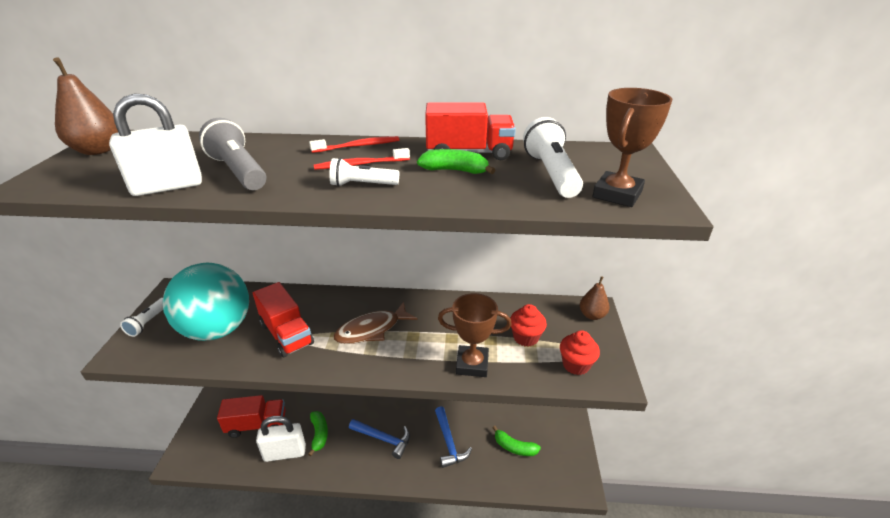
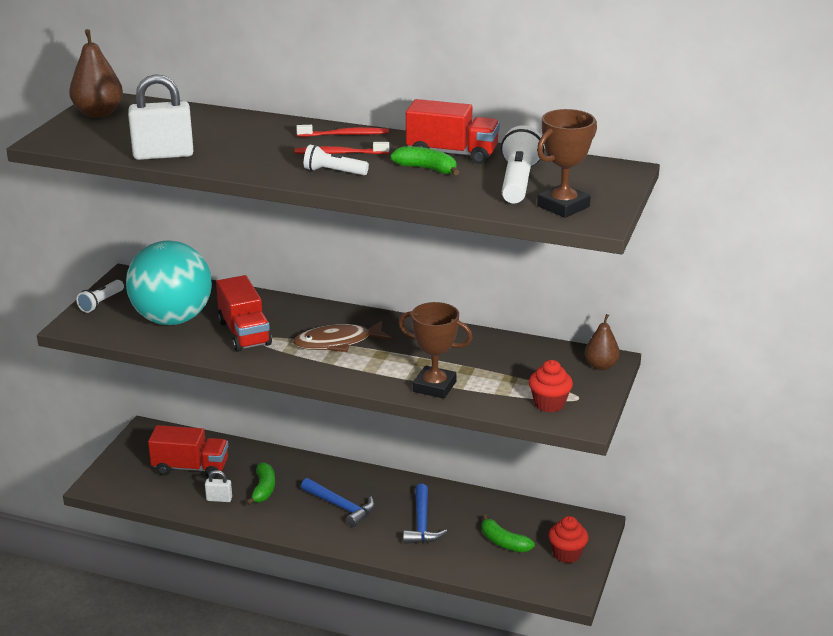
camera: 15 degrees right, 5 degrees down
grey flashlight [199,118,266,190] -> none
white padlock [256,416,306,462] -> white padlock [205,470,232,502], size x0.50
red cupcake [510,304,547,347] -> red cupcake moved to [548,516,588,563]

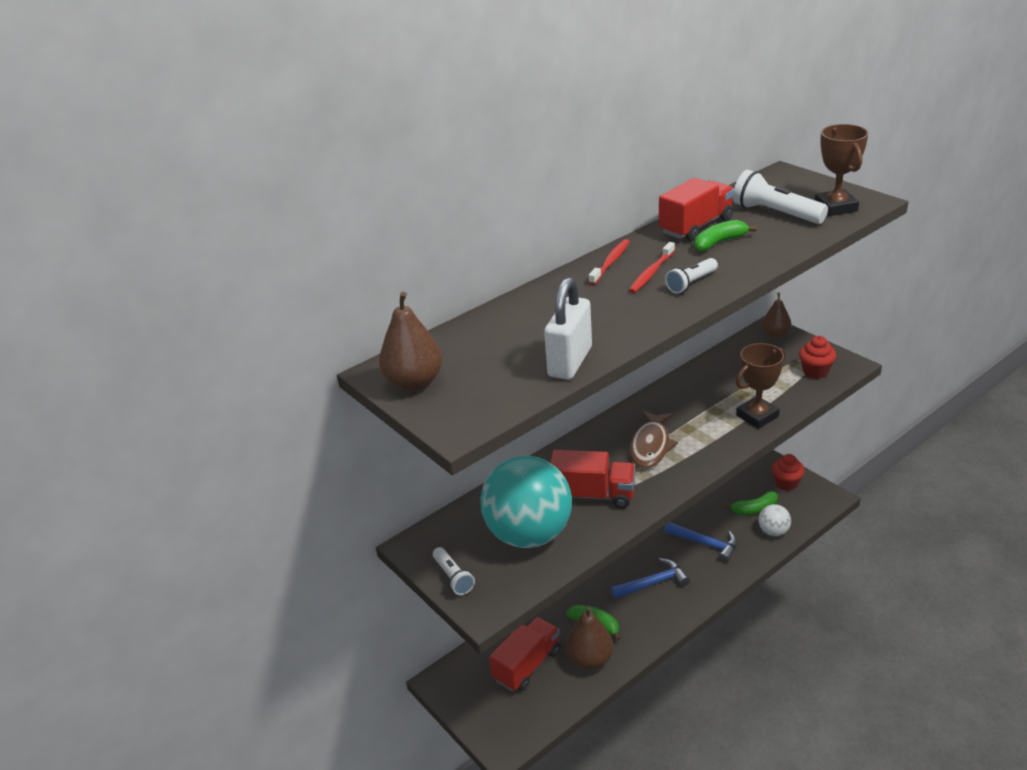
camera: 55 degrees left, 5 degrees up
white padlock [205,470,232,502] -> brown pear [566,606,614,670]
none -> white ball [758,504,791,536]

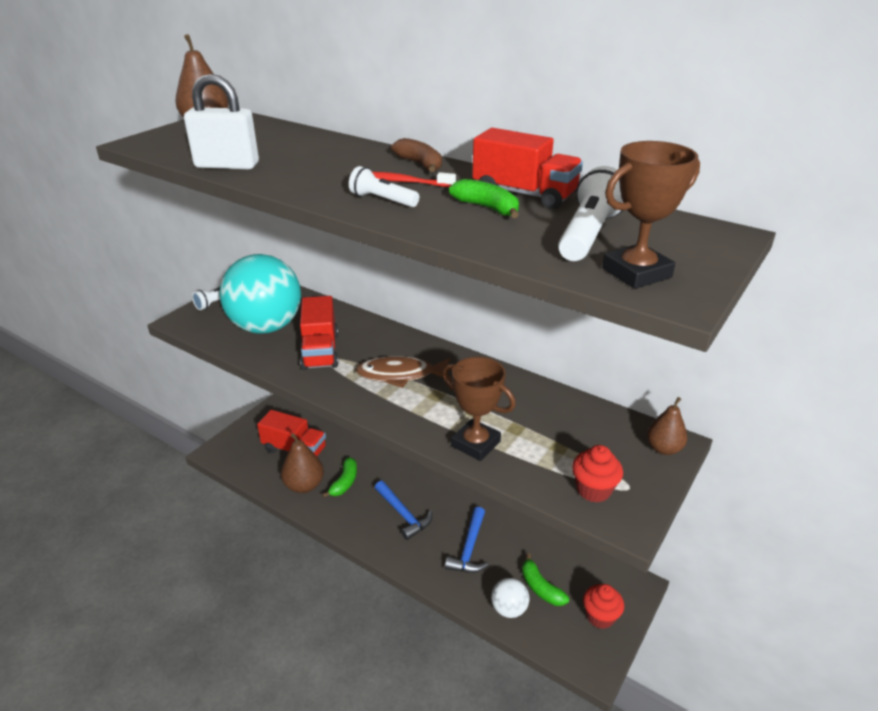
camera: 70 degrees right, 0 degrees up
red toothbrush [589,239,630,285] -> brown banana [391,138,442,172]

